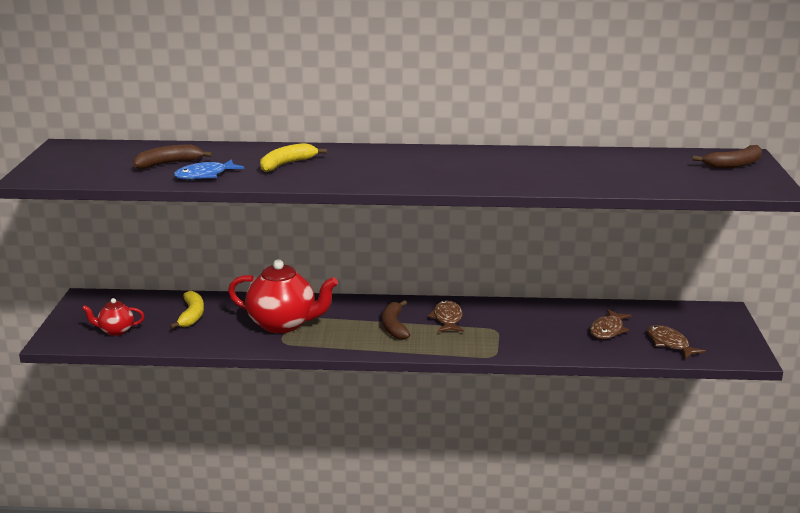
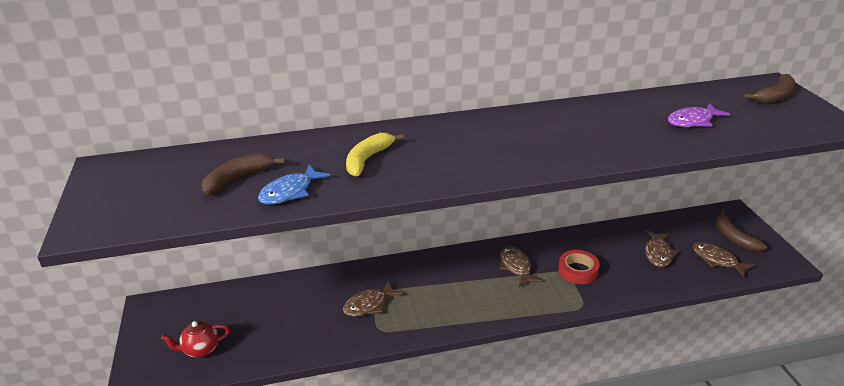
camera: 15 degrees left, 10 degrees up
yellow banana [170,291,204,329] -> none
red teapot [228,259,338,333] -> brown fish [343,280,403,317]
brown banana [382,300,410,340] -> brown banana moved to [715,210,767,251]
none -> red tape [558,250,600,284]
none -> purple fish [668,103,730,127]

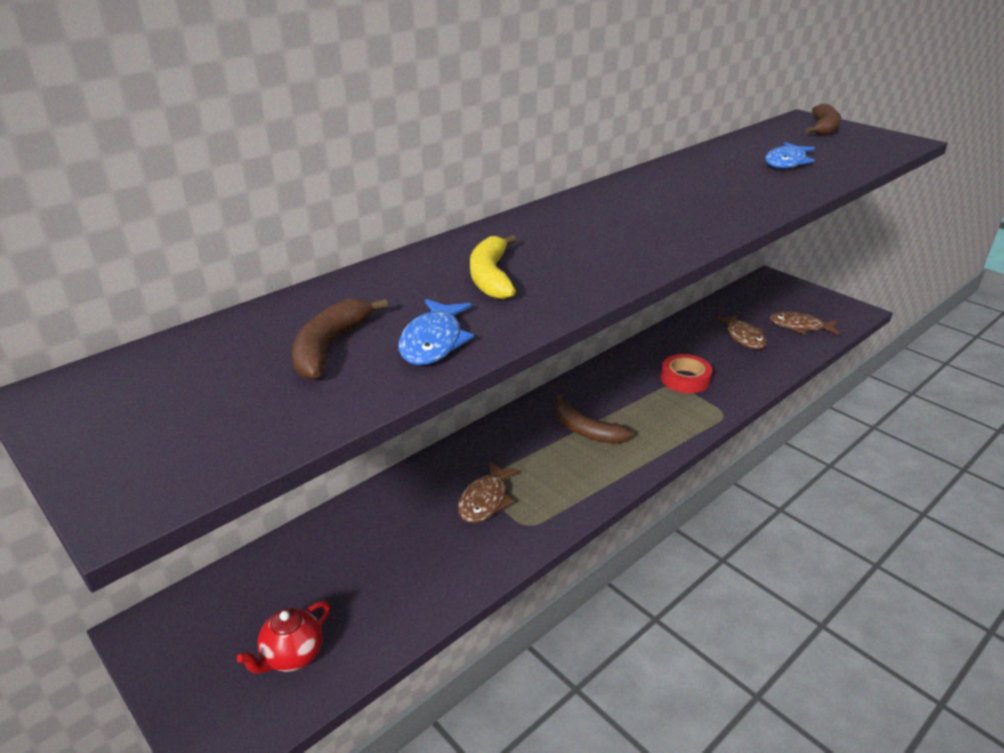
camera: 30 degrees left, 0 degrees up
brown fish [500,246,542,287] -> none
purple fish [668,103,730,127] -> blue fish [765,142,815,169]
brown banana [715,210,767,251] -> brown banana moved to [555,395,634,444]

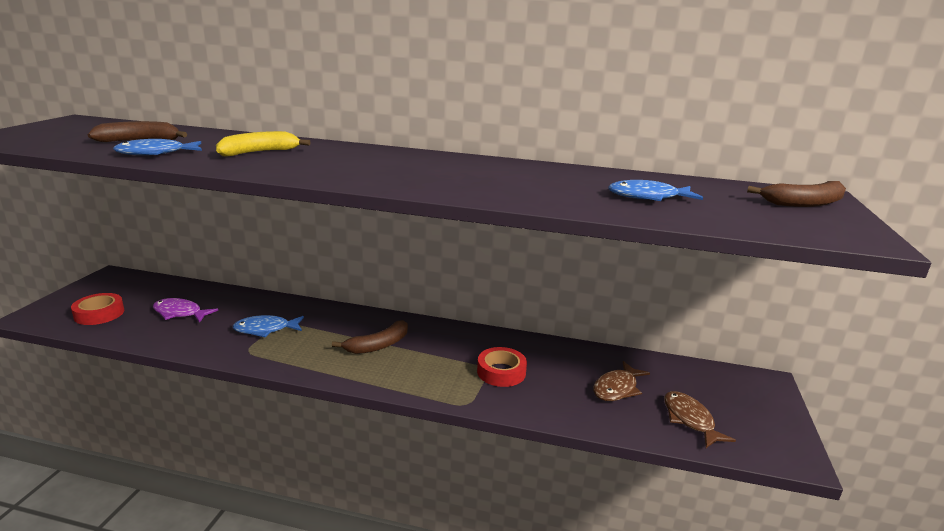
camera: 55 degrees right, 10 degrees down
red teapot [237,601,330,674] -> red tape [71,293,124,325]
brown fish [458,461,521,523] -> blue fish [233,315,304,337]
brown banana [555,395,634,444] -> brown banana turned 135 degrees counterclockwise [332,320,408,354]
none -> purple fish [153,298,218,323]

